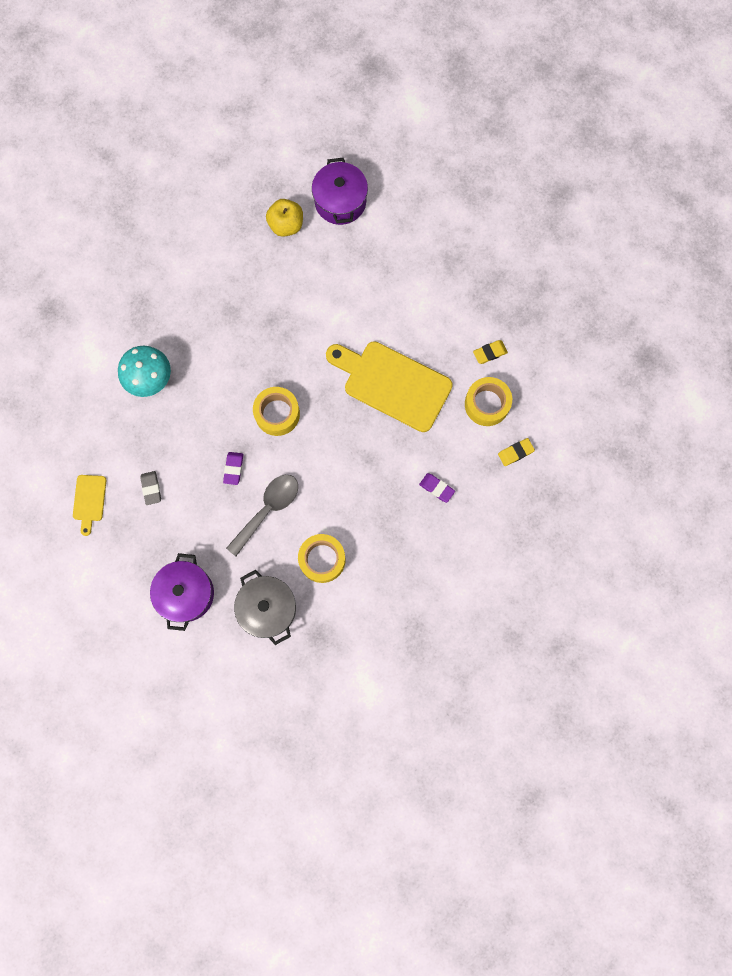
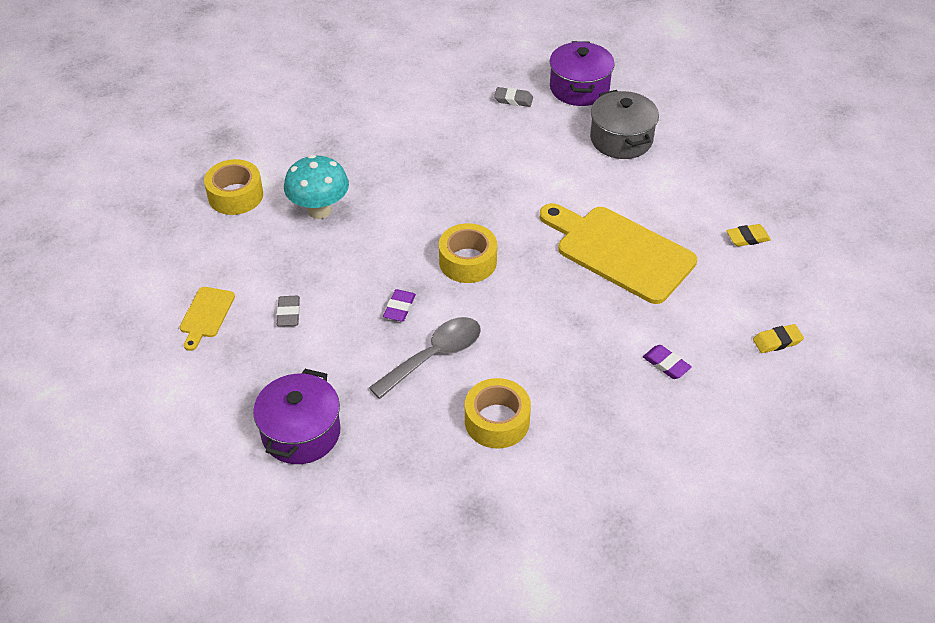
camera: 10 degrees right, 30 degrees down
grey pot [234,570,296,645] -> grey pot moved to [590,90,659,159]
yellow apple [266,199,303,237] -> grey eraser [494,87,533,107]
yellow tape [465,377,512,426] -> yellow tape moved to [204,159,263,215]

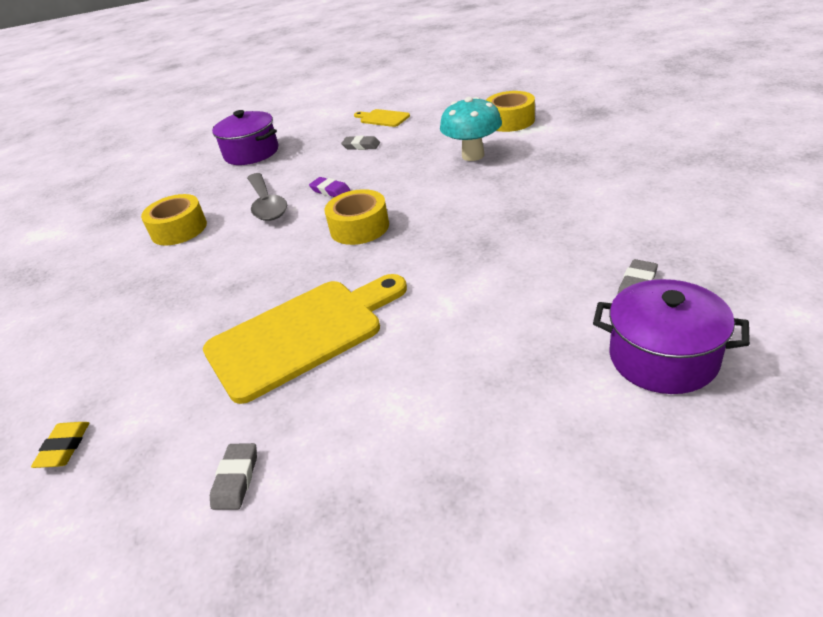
camera: 115 degrees right, 10 degrees down
grey pot [590,90,659,159] -> none
purple eraser [643,345,692,379] -> none
yellow eraser [726,224,771,247] -> grey eraser [210,443,257,510]

